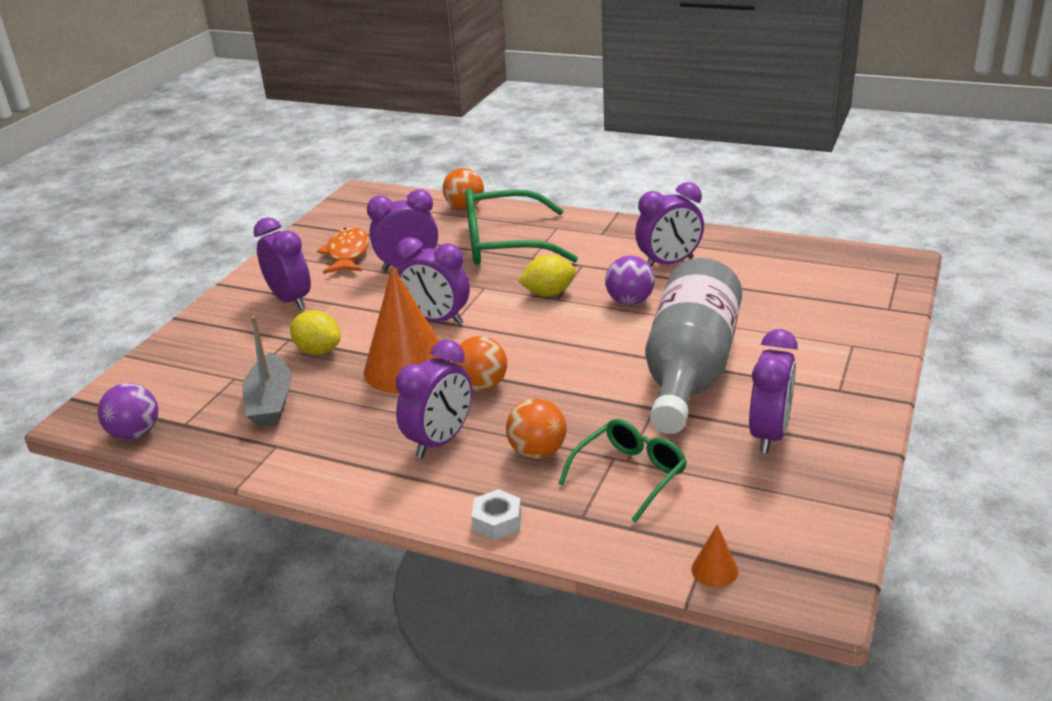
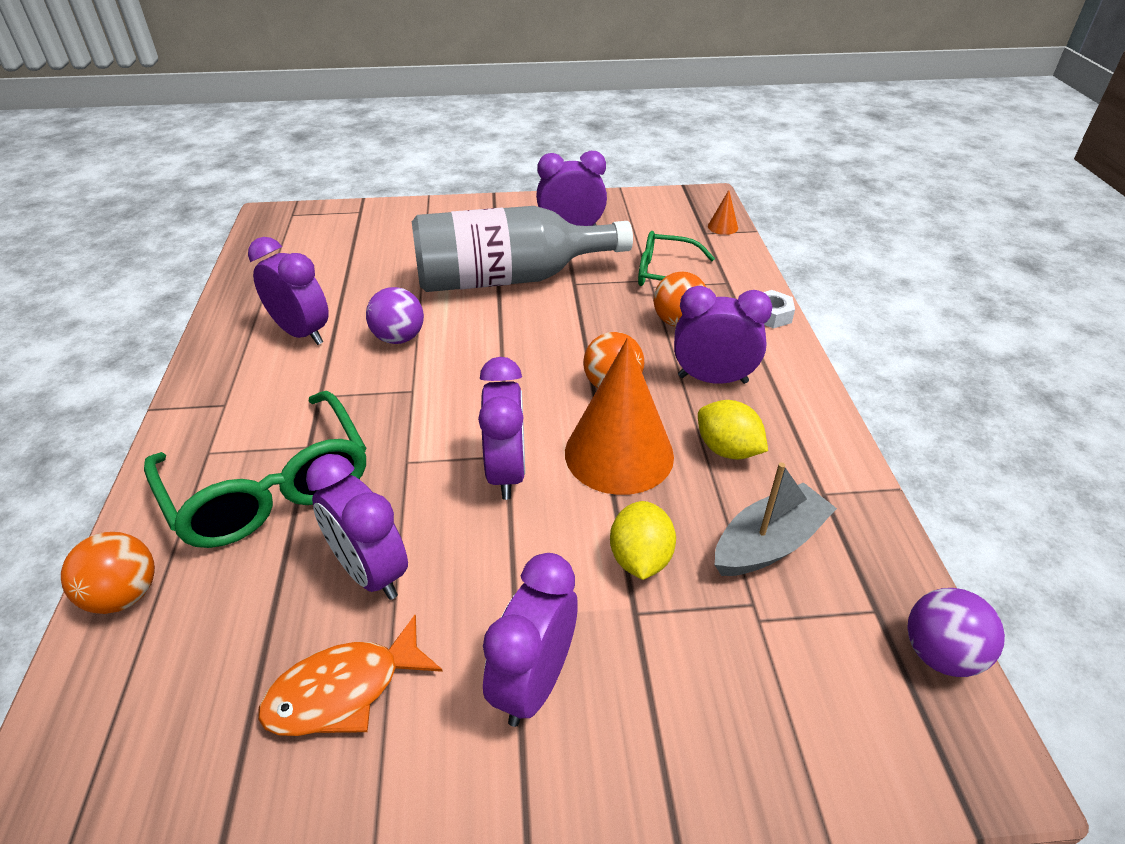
camera: 120 degrees left, 10 degrees up
yellow lemon [518,255,576,296] -> yellow lemon moved to [698,400,768,459]

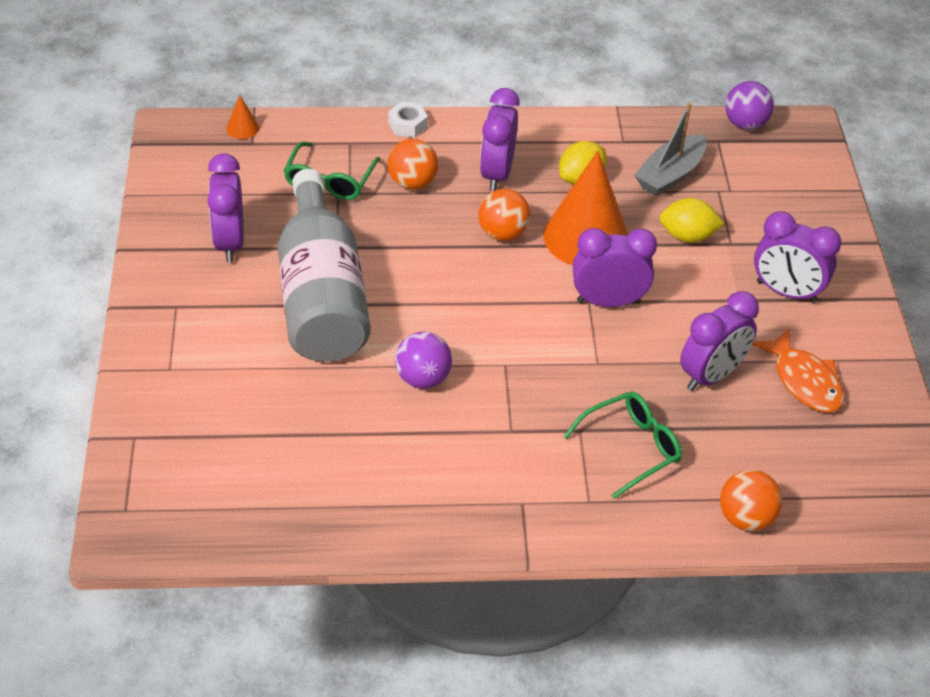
camera: 90 degrees left, 5 degrees up
green glasses [144,391,366,548] -> green glasses [563,392,682,499], size x0.60
purple clock [248,237,329,345] -> none
grey boat [715,462,837,576] -> grey boat turned 105 degrees counterclockwise [634,103,707,196]

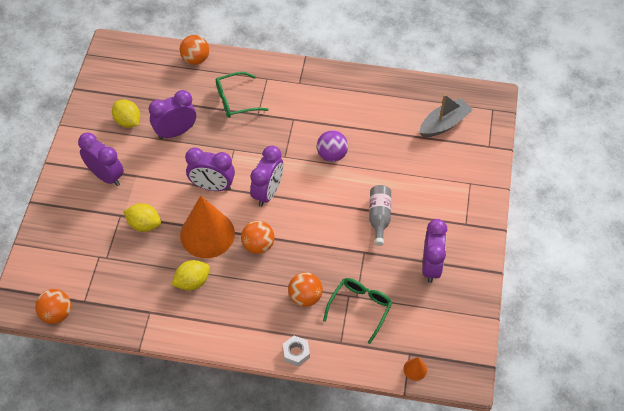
camera: 165 degrees left, 10 degrees up
grey bottle [278,169,371,362] -> grey bottle [369,185,391,246], size x0.45
purple clock [480,88,520,191] -> purple clock moved to [250,146,283,207]
grey boat [634,103,707,196] -> grey boat moved to [419,94,473,137]
purple ball [725,81,774,130] -> orange ball [35,289,71,324]
orange fish [752,328,844,413] -> yellow lemon [112,100,140,128]

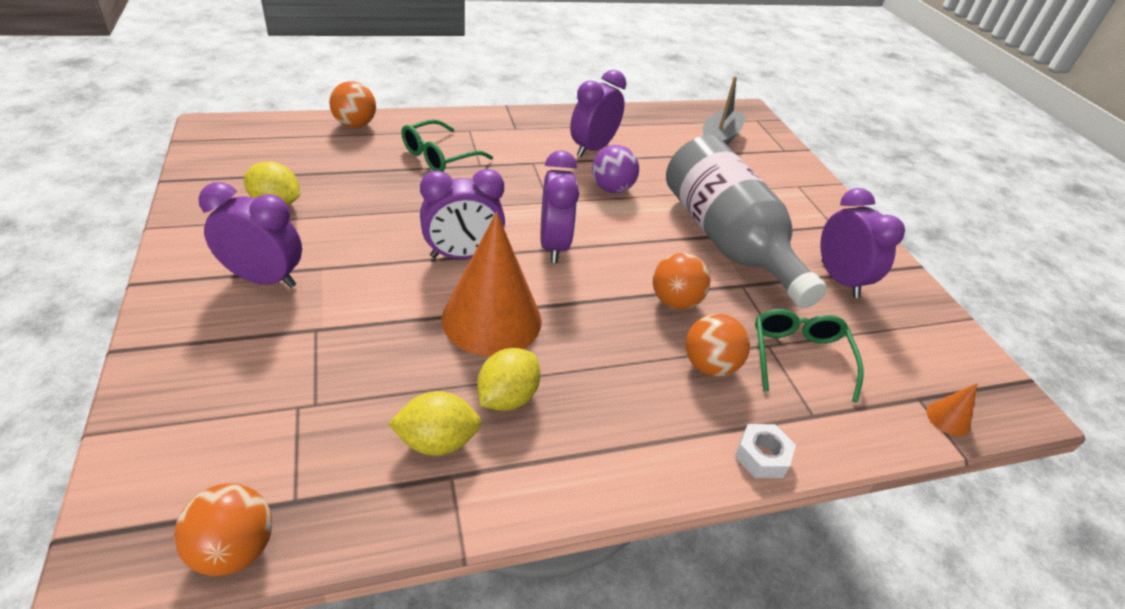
camera: 30 degrees left, 15 degrees down
yellow lemon [123,203,161,232] -> yellow lemon moved to [388,391,482,456]
purple clock [149,90,196,139] -> purple clock moved to [570,70,626,157]
orange ball [241,221,274,254] -> orange ball moved to [653,252,710,309]
grey bottle [369,185,391,246] -> grey bottle [666,135,827,308], size x2.20

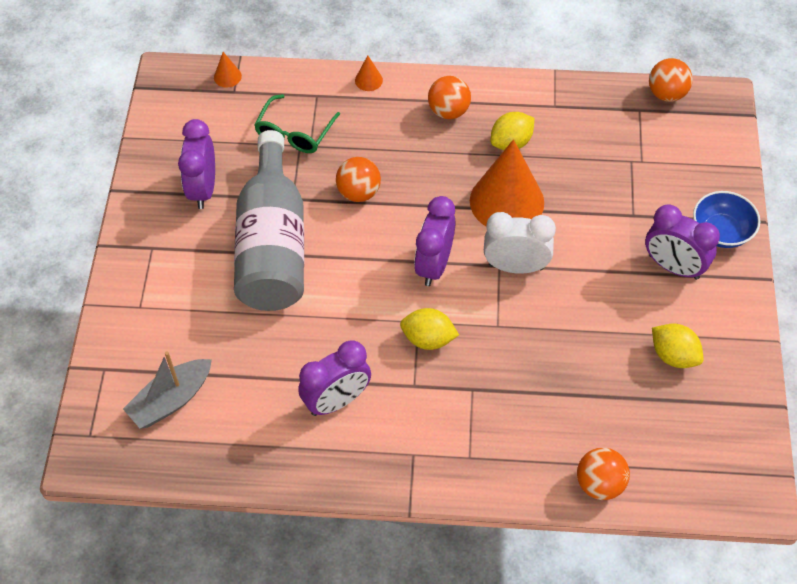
camera: 155 degrees left, 15 degrees up
yellow lemon [388,391,482,456] -> yellow lemon moved to [400,308,459,350]
green glasses [401,119,493,172] -> none
purple clock [420,169,505,259] -> white clock [484,212,556,274]
purple ball [592,145,639,193] -> none
orange ball [685,314,750,377] -> orange ball moved to [428,76,471,119]
white nut [735,424,796,478] -> orange cone [355,55,383,91]
none -> blue bowl [693,191,760,248]

